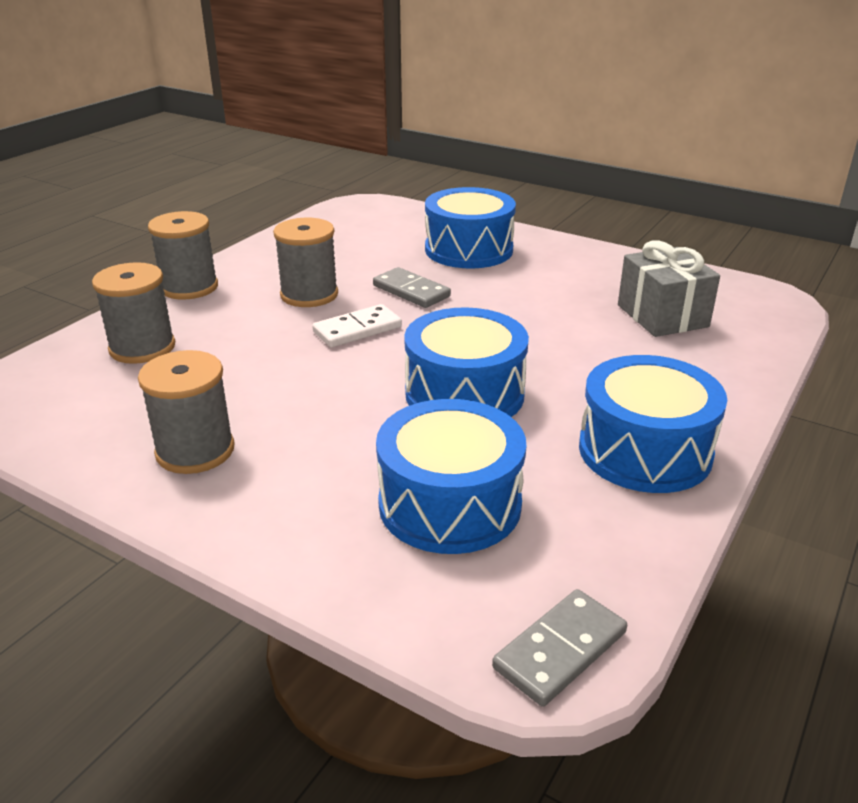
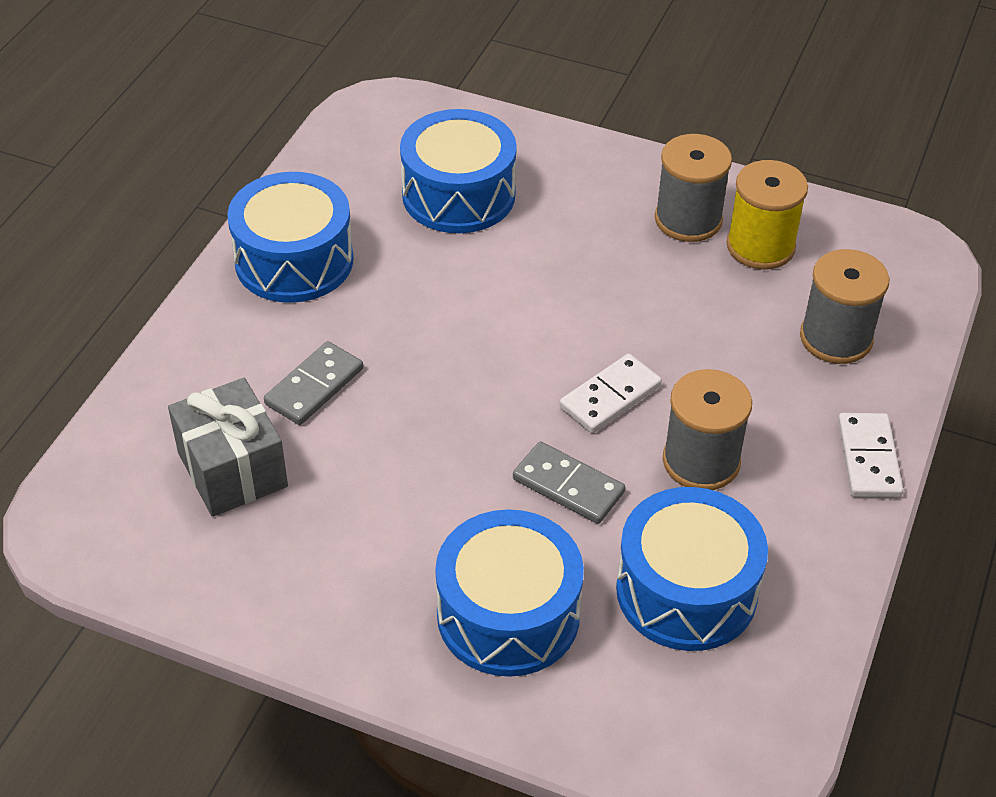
camera: 170 degrees right, 15 degrees up
grey spool [148,211,218,300] -> white domino [838,413,903,498]
blue drum [404,307,529,417] -> blue drum moved to [616,487,768,651]
grey domino [492,589,627,706] -> grey domino moved to [264,341,363,425]
none -> yellow spool [726,160,808,270]

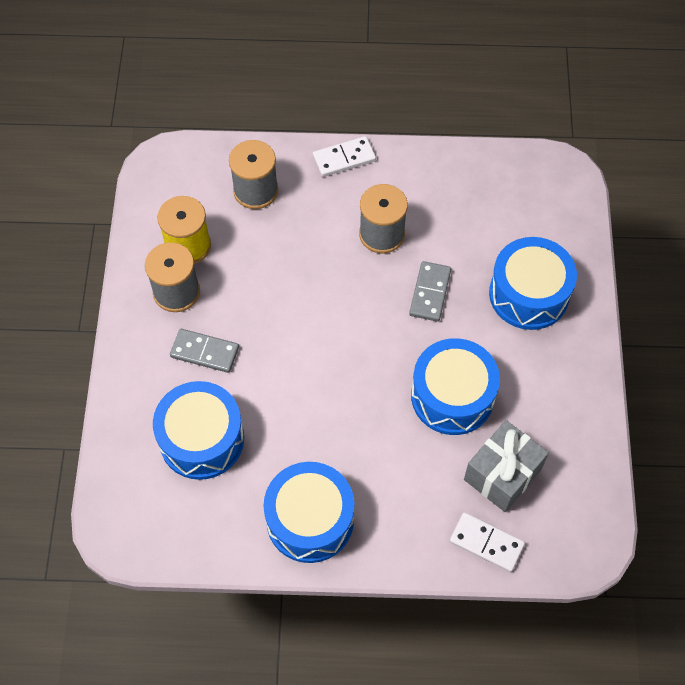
camera: 110 degrees left, 15 degrees up
grey domino [264,341,363,425] -> grey domino moved to [170,329,239,373]
white domino [559,354,662,433] -> white domino moved to [450,512,525,572]
blue drum [616,487,768,651] -> blue drum moved to [411,338,500,435]

